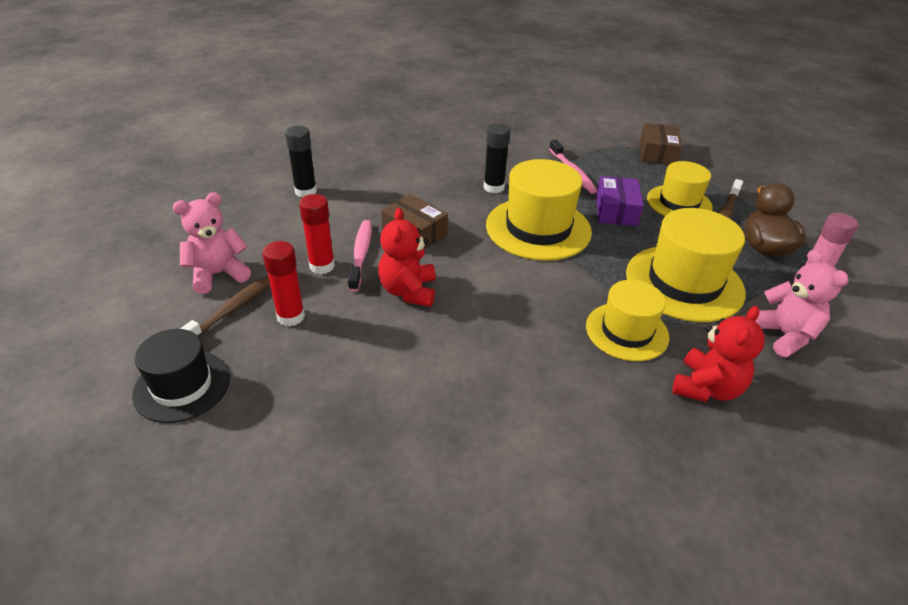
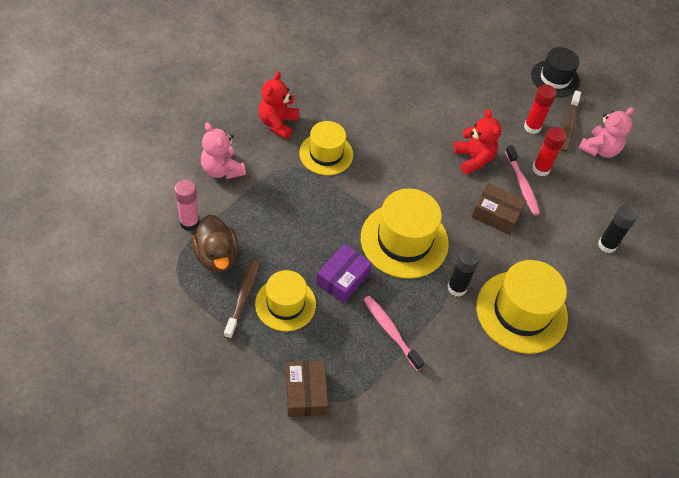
camera: 160 degrees right, 15 degrees up
purple box [596,176,644,226] -> purple box turned 45 degrees clockwise [316,244,372,303]
yellow hat [626,208,746,322] -> yellow hat moved to [476,260,568,354]

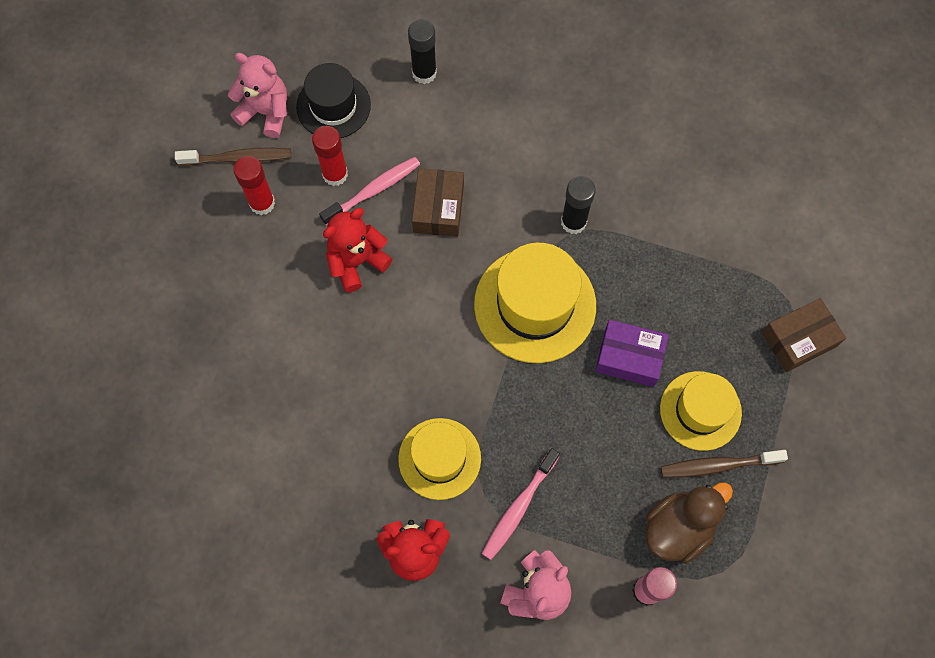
camera: 105 degrees left, 15 degrees up
pink toothbrush [363,296,425,371] -> pink toothbrush moved to [482,448,560,560]
yellow hat [476,260,568,354] -> none
black hat [531,47,580,97] -> black hat moved to [296,63,371,138]

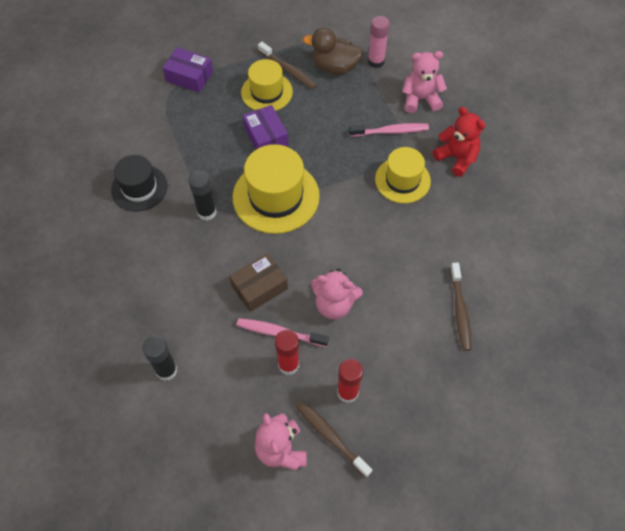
camera: 130 degrees left, 10 degrees down
black hat [296,63,371,138] -> black hat moved to [111,155,167,212]
red teddy bear [323,208,392,292] -> pink teddy bear [311,268,363,319]
brown box [762,298,846,372] -> purple box [163,47,213,93]
none -> brown toothbrush [450,263,471,351]

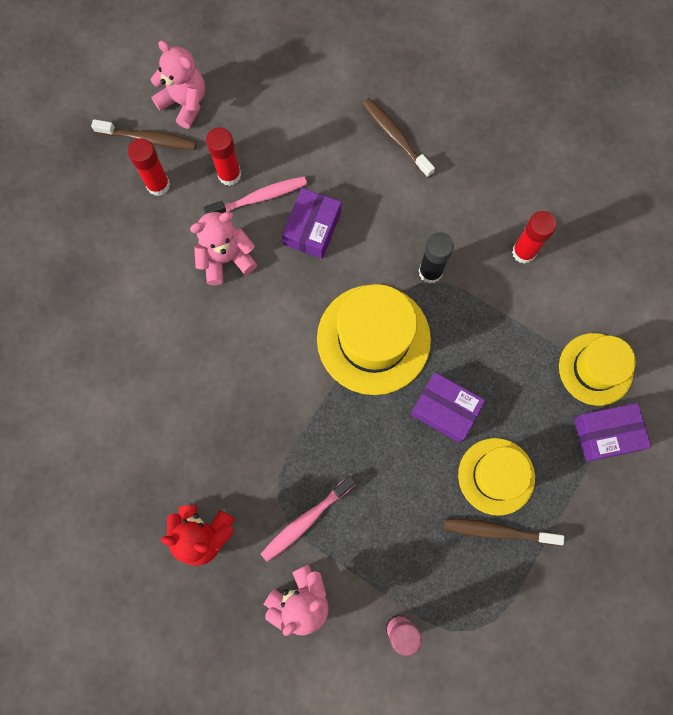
camera: 145 degrees right, 15 degrees up
black hat [111,155,167,212] -> red glue stick [512,211,557,264]
black glue stick [142,336,177,381] -> none
brown box [229,253,288,312] -> purple box [282,188,341,259]
brown duck [303,28,363,74] -> none
yellow hat [375,147,431,203] -> yellow hat moved to [559,333,636,406]
brown toothbrush [450,263,471,351] -> brown toothbrush moved to [362,98,435,178]

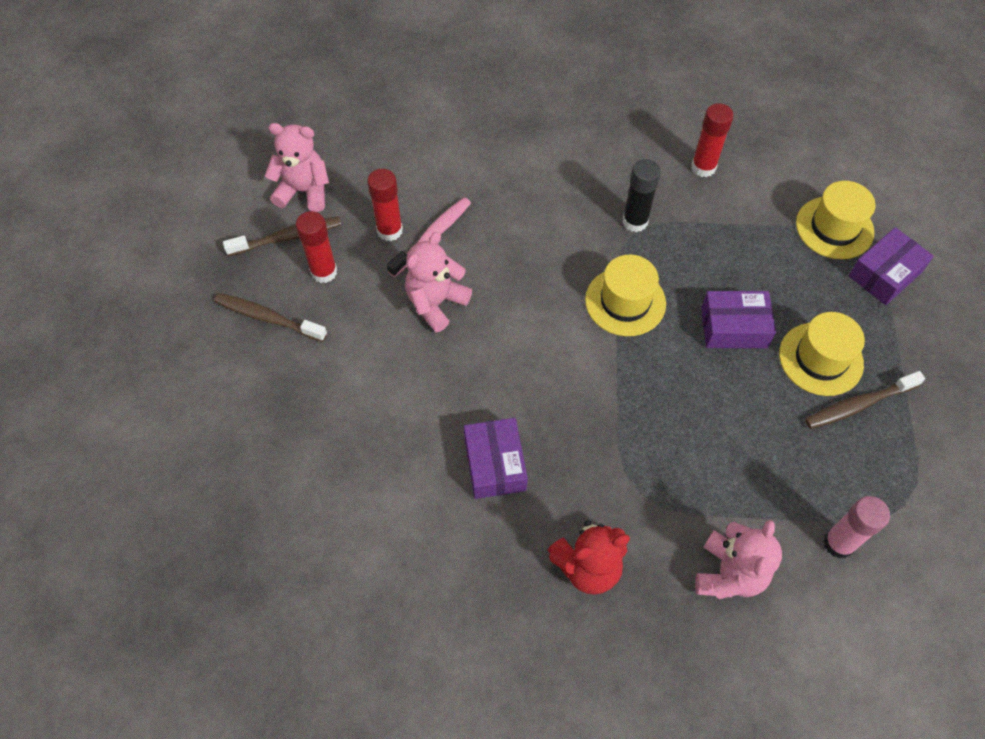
camera: 30 degrees left, 15 degrees down
pink toothbrush [261,476,356,562] -> none
purple box [282,188,341,259] -> purple box moved to [464,418,528,499]
yellow hat [317,284,431,395] -> yellow hat [585,255,666,336], size x0.65
brown toothbrush [362,98,435,178] -> brown toothbrush moved to [215,293,327,342]

